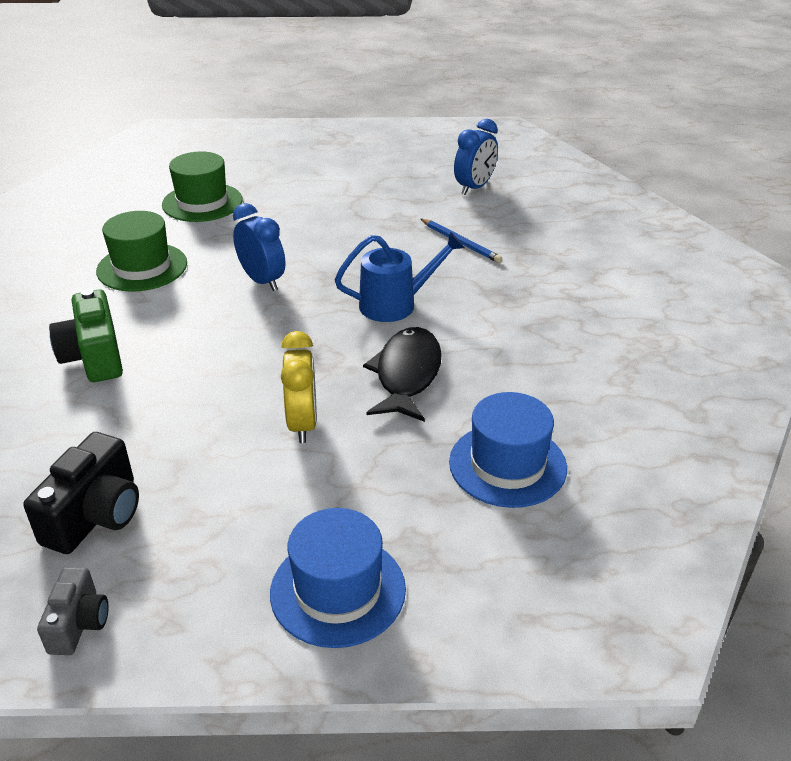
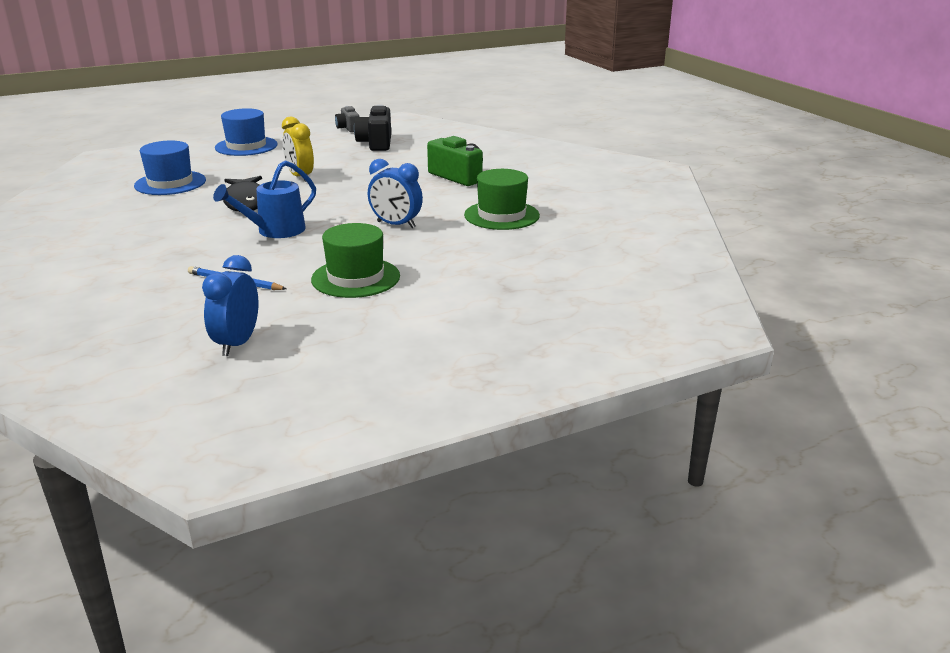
camera: 155 degrees right, 10 degrees down
green hat [162,151,242,222] -> green hat moved to [311,223,400,298]

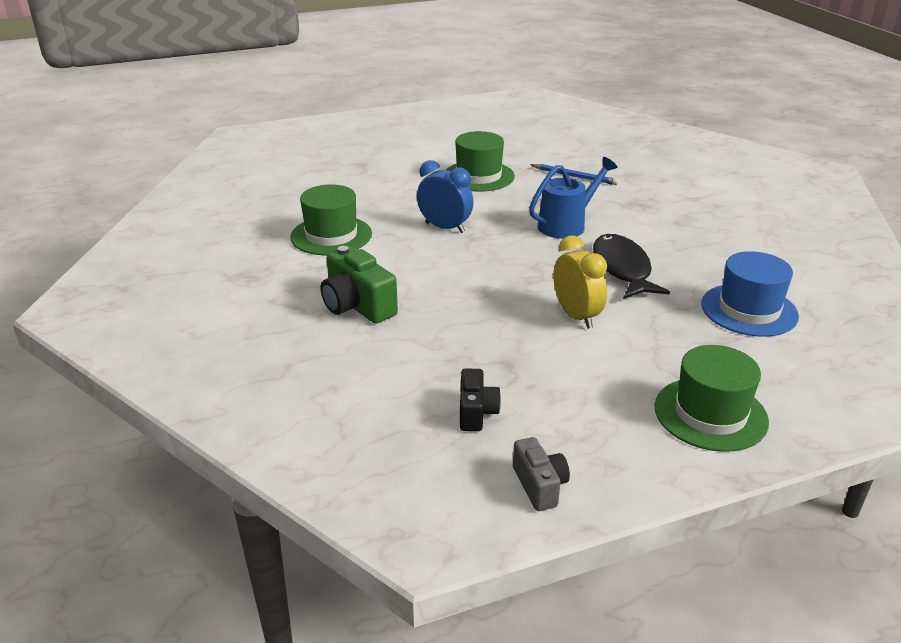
camera: 175 degrees left, 5 degrees up
blue clock [202,255,258,356] -> none
blue hat [215,108,278,156] -> green hat [654,345,769,452]
black camera [354,105,391,151] -> black camera [460,368,501,431], size x0.62

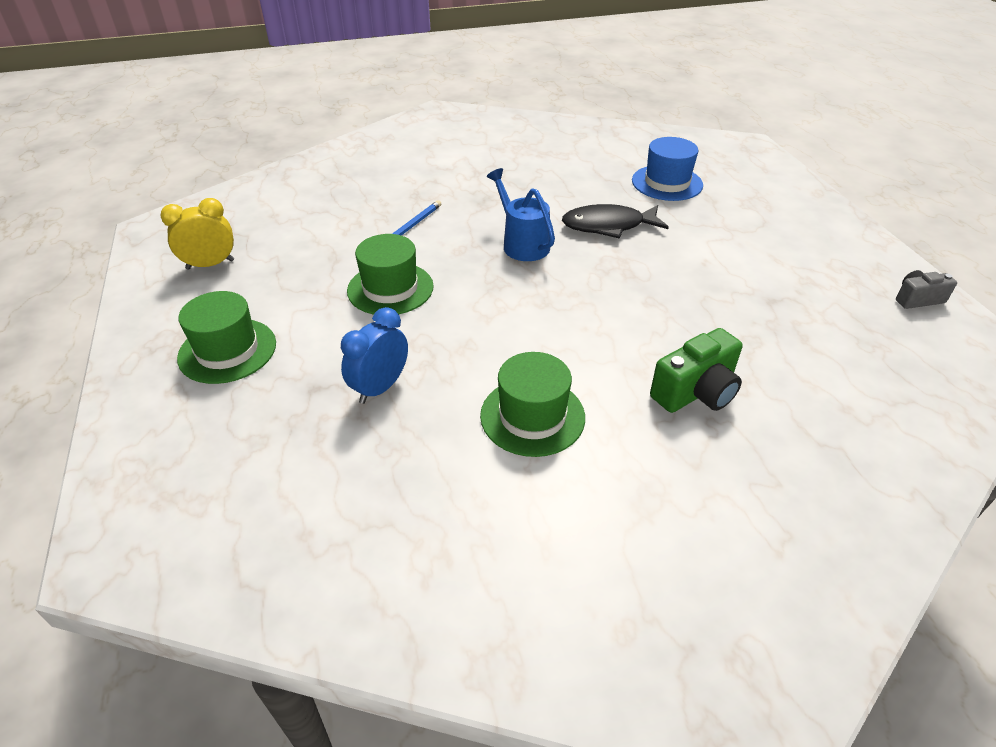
camera: 85 degrees left, 10 degrees up
blue clock [417,160,474,233] -> blue clock moved to [341,307,408,404]
black camera [460,368,501,431] -> none
yellow clock [553,236,607,329] -> yellow clock moved to [160,198,234,270]
green hat [654,345,769,452] -> green hat moved to [177,291,276,384]

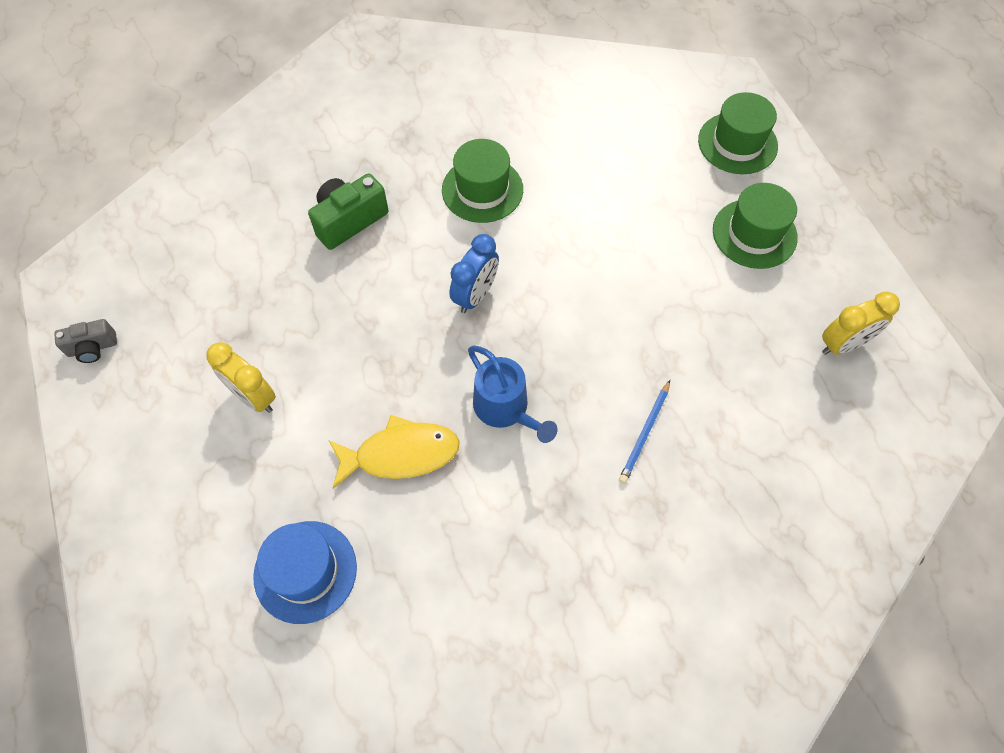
camera: 175 degrees right, 20 degrees up
blue clock [341,307,408,404] -> blue clock moved to [449,234,499,313]
green hat [347,234,434,315] -> green hat moved to [698,92,778,174]
black fish [562,204,669,239] -> yellow fish [328,415,460,489]
none -> yellow clock [206,342,276,413]

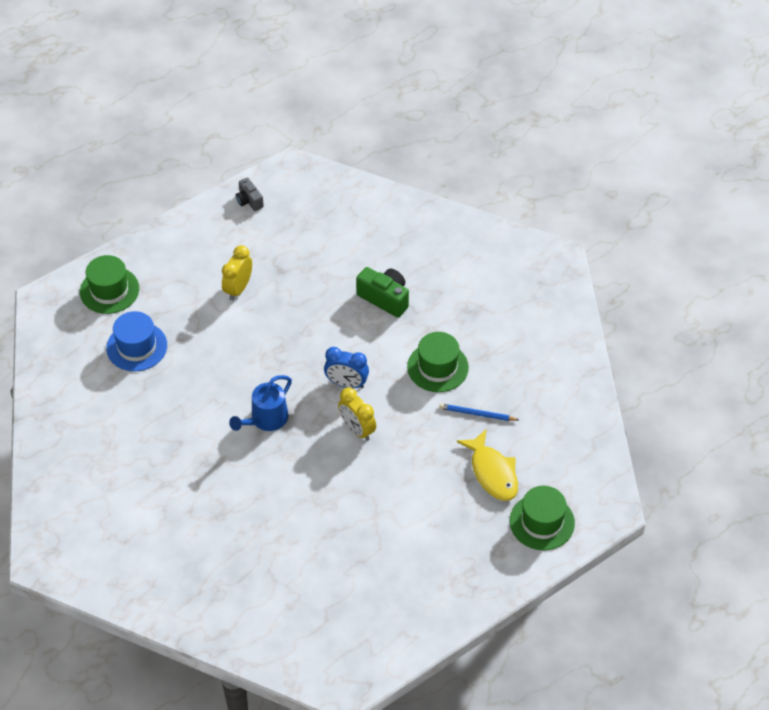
camera: 75 degrees right, 10 degrees down
yellow fish [328,415,460,489] -> yellow fish moved to [457,430,518,501]
blue pencil [619,380,670,484] -> blue pencil moved to [439,403,519,421]
green hat [713,183,798,269] -> green hat moved to [80,255,139,314]
yellow clock [822,292,900,355] -> yellow clock moved to [338,387,376,441]

